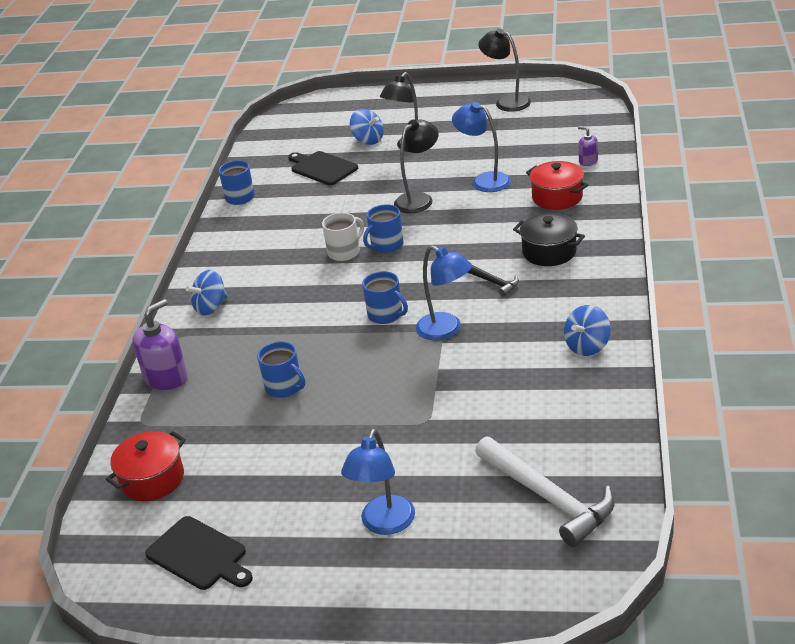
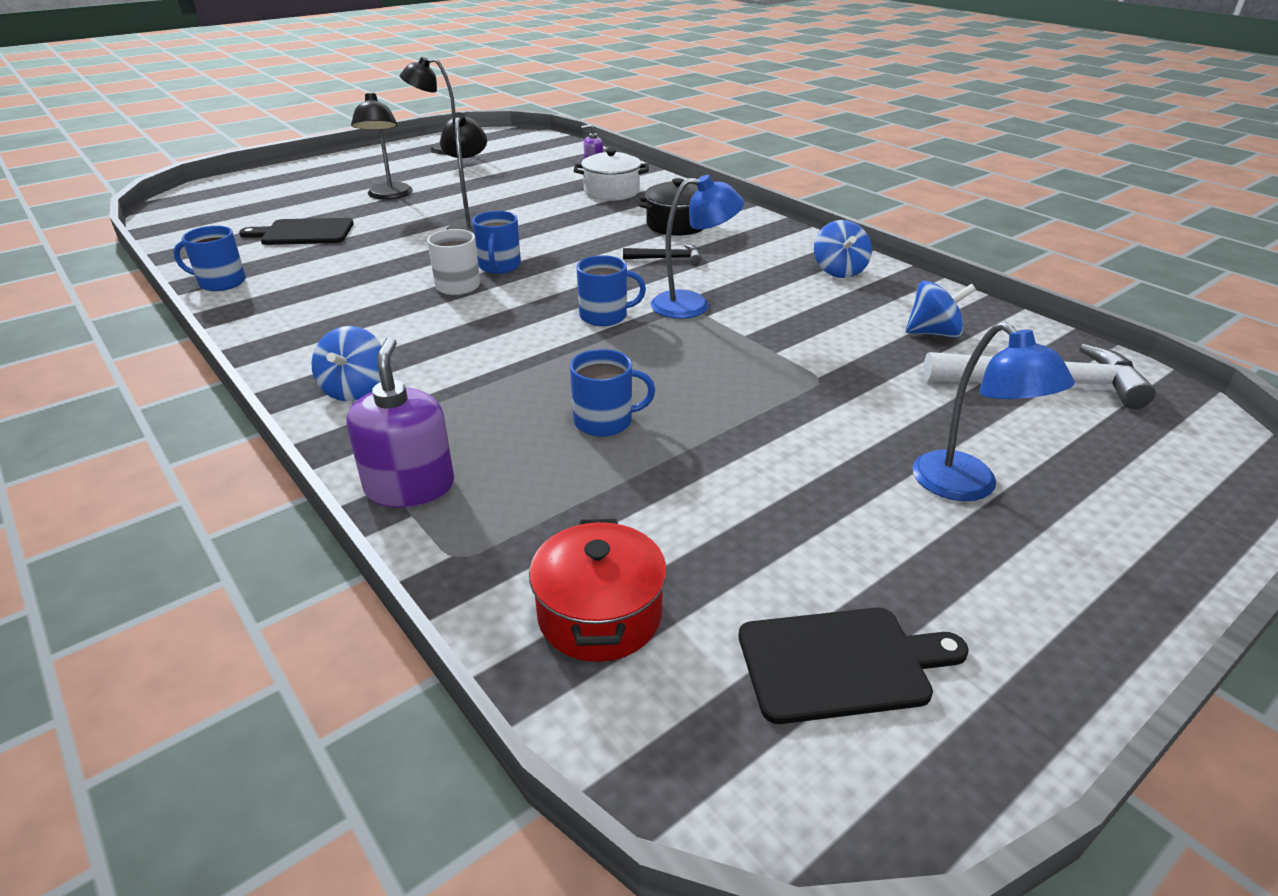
camera: 50 degrees left, 0 degrees up
blue spinning top [350,109,384,145] -> blue spinning top moved to [906,280,976,338]
blue lamp [452,102,511,192] -> none
red pot [526,161,588,210] -> white pot [574,148,649,201]

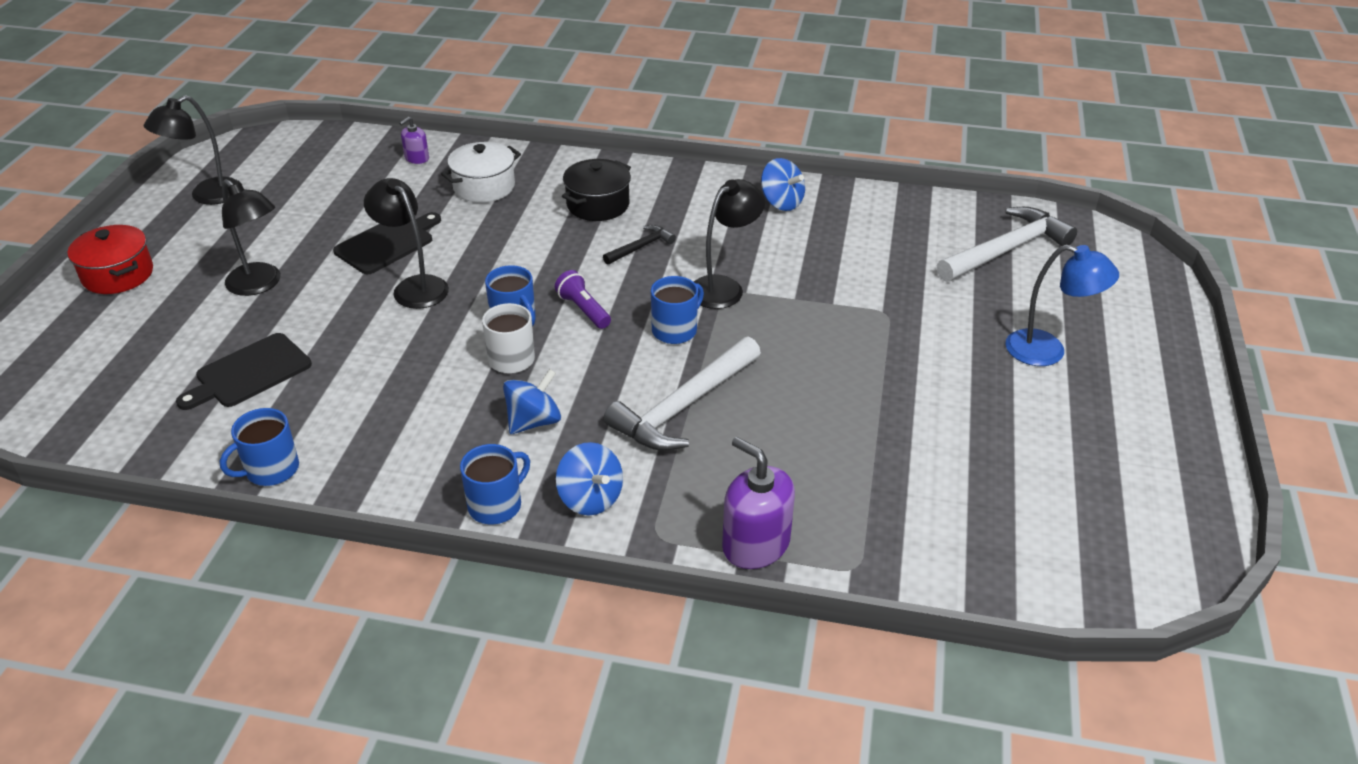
camera: 40 degrees left, 5 degrees up
red pot [529,519,667,662] -> red pot moved to [68,225,153,294]
blue mug [570,349,655,437] -> blue mug moved to [460,444,530,524]
blue lamp [651,175,745,319] -> black lamp [694,179,765,309]
black cutting board [739,607,969,724] -> black cutting board moved to [333,212,441,275]
blue spinning top [906,280,976,338] -> blue spinning top moved to [503,369,561,434]
none -> purple flashlight [555,270,611,329]
none -> white hammer [604,336,761,451]

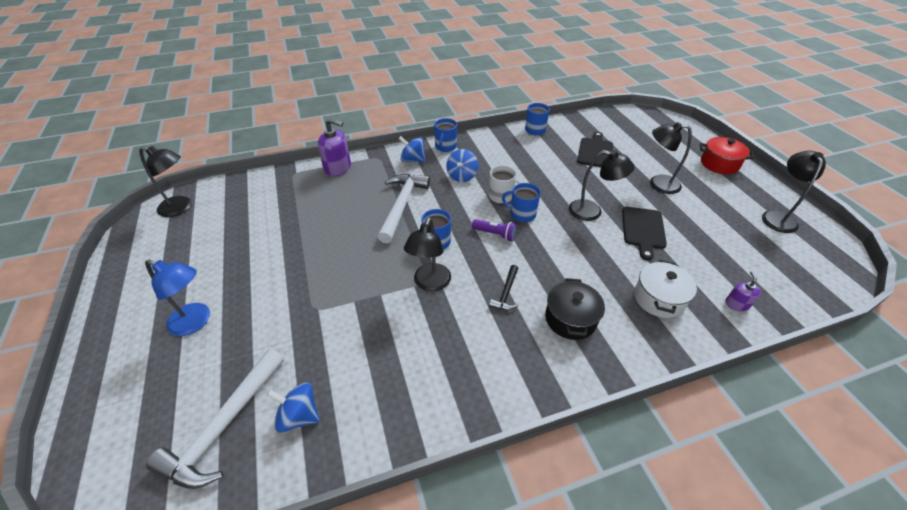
camera: 150 degrees right, 5 degrees up
blue spinning top [761,158,805,211] -> blue spinning top moved to [267,382,320,433]
blue lamp [1005,244,1119,366] -> blue lamp turned 150 degrees counterclockwise [145,260,210,336]
none -> black lamp [139,146,191,217]

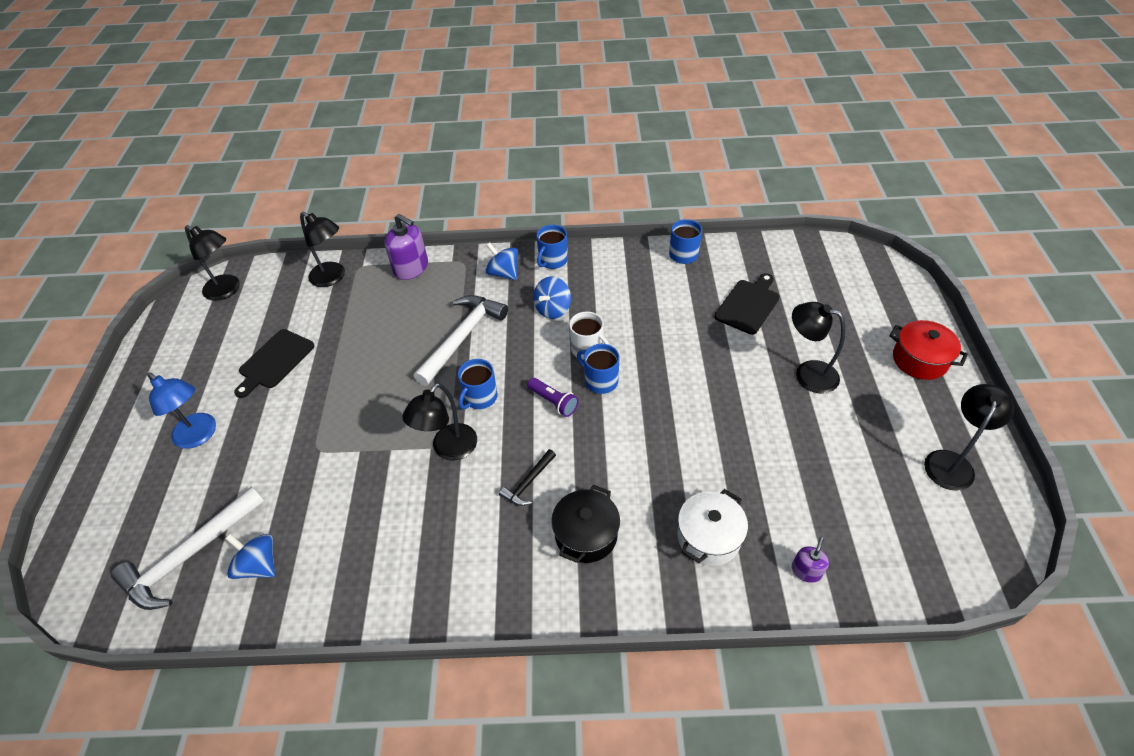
camera: 20 degrees right, 5 degrees up
black lamp [569,150,635,221] -> black lamp moved to [300,212,345,287]
black cutting board [622,207,667,261] -> black cutting board moved to [234,329,314,398]

